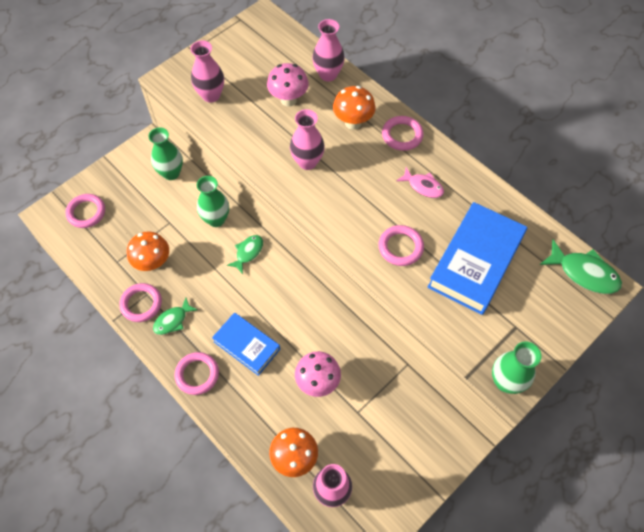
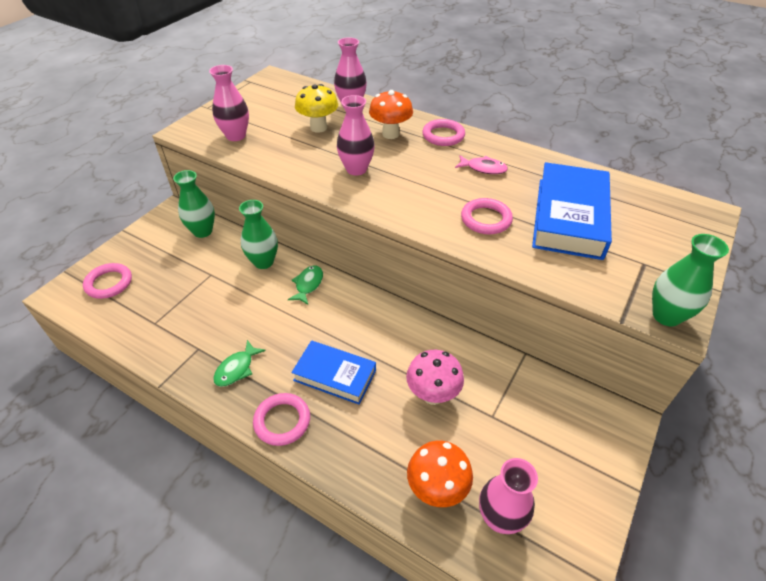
camera: 15 degrees left, 15 degrees down
pink ring [119,283,162,322] -> none
orange mushroom [127,231,169,271] -> none
pink mushroom [267,63,309,107] -> yellow mushroom [295,84,338,133]
green fish [539,240,622,294] -> none

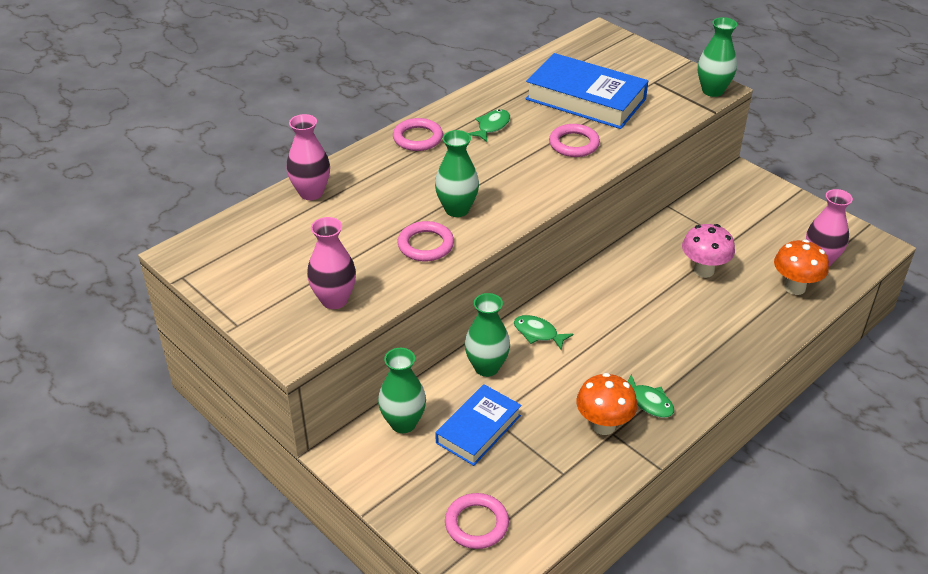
camera: 75 degrees left, 5 degrees down
pink ring [253,393,310,446] -> pink ring moved to [398,221,454,261]
blue book [291,340,376,404] -> blue book moved to [435,384,522,466]
yellow mushroom [295,84,338,133] -> none
pink vase [337,95,375,176] -> green vase [435,130,479,217]
orange mushroom [369,90,413,139] -> orange mushroom moved to [576,373,637,435]
pink fish [455,155,508,174] -> green fish [468,109,510,142]

